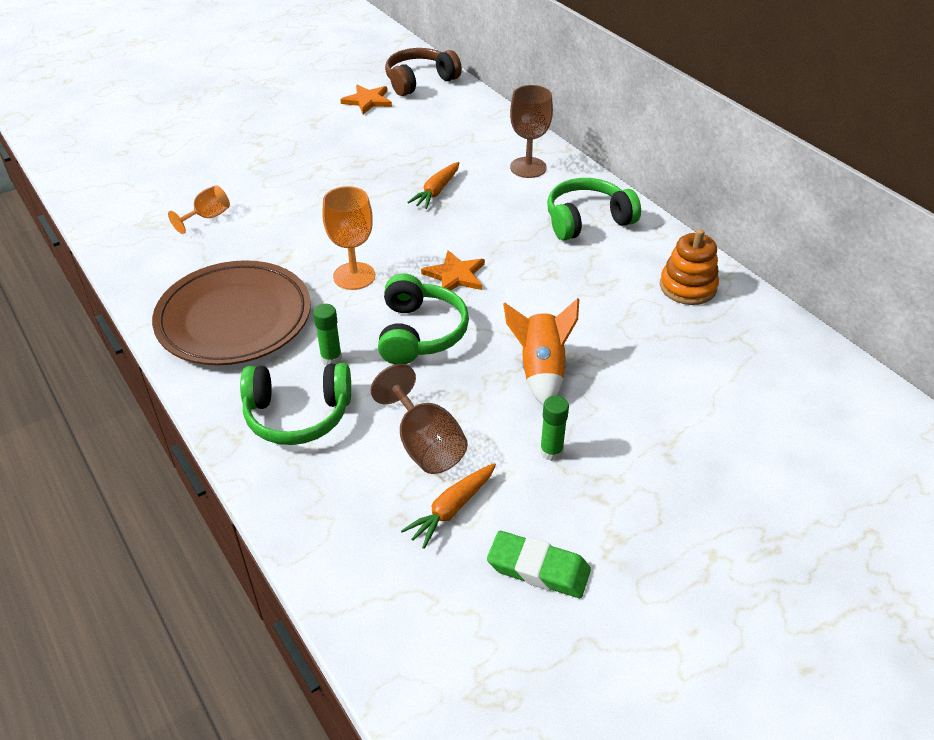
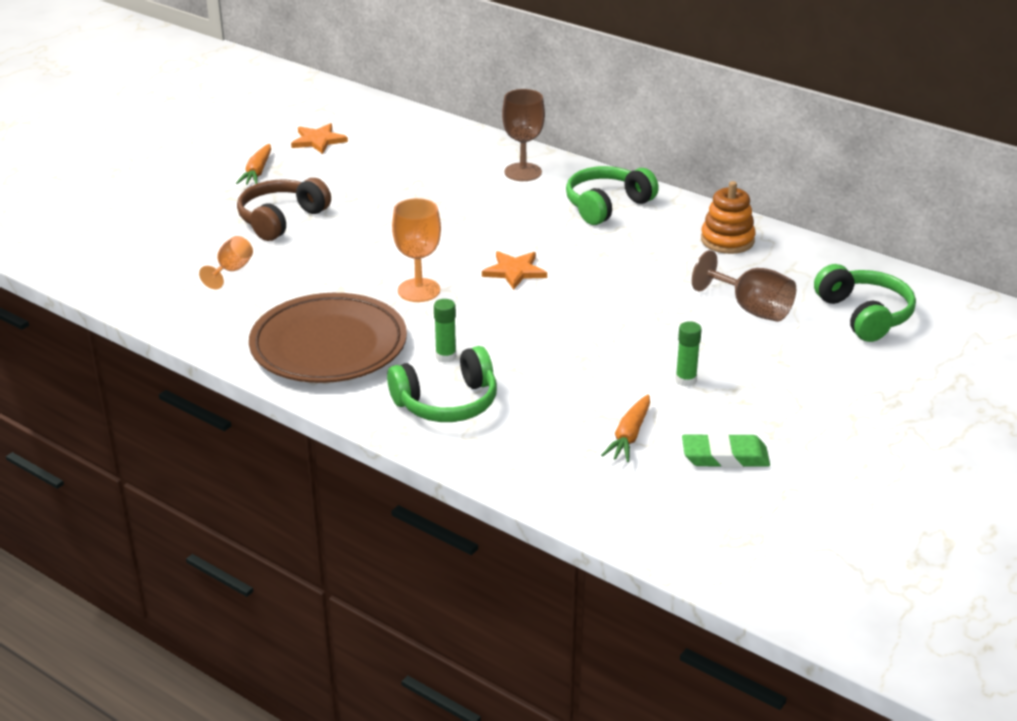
camera: 20 degrees left, 10 degrees down
brown goblet [370,364,468,474] -> brown goblet moved to [692,250,796,322]
green headphones [378,274,469,364] -> green headphones moved to [814,264,916,342]
brown headphones [385,48,462,96] -> brown headphones moved to [237,178,331,241]
orange carrot [407,162,459,209] -> orange carrot moved to [236,144,271,185]
orange rocket [503,298,579,405] -> none

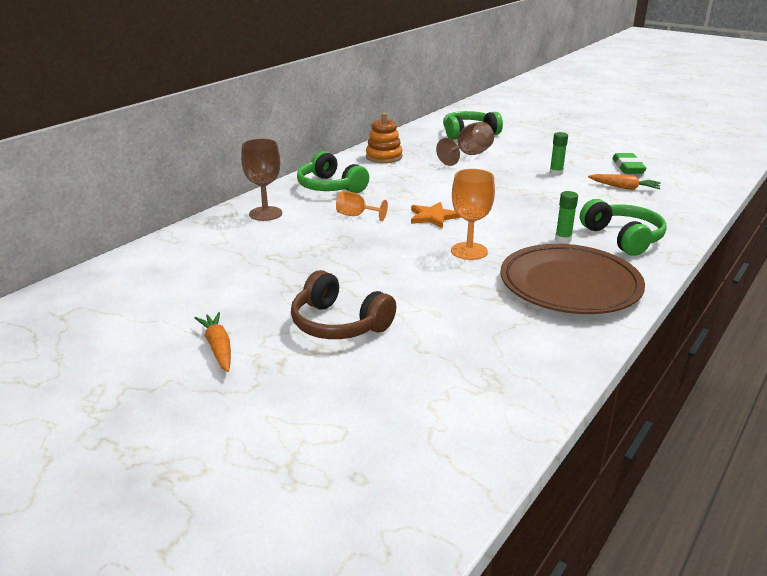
camera: 90 degrees left, 5 degrees down
orange goblet [199,236,253,289] -> orange goblet moved to [336,191,388,221]
orange carrot [236,144,271,185] -> orange carrot turned 120 degrees counterclockwise [195,312,231,372]
orange star [291,123,348,154] -> none

